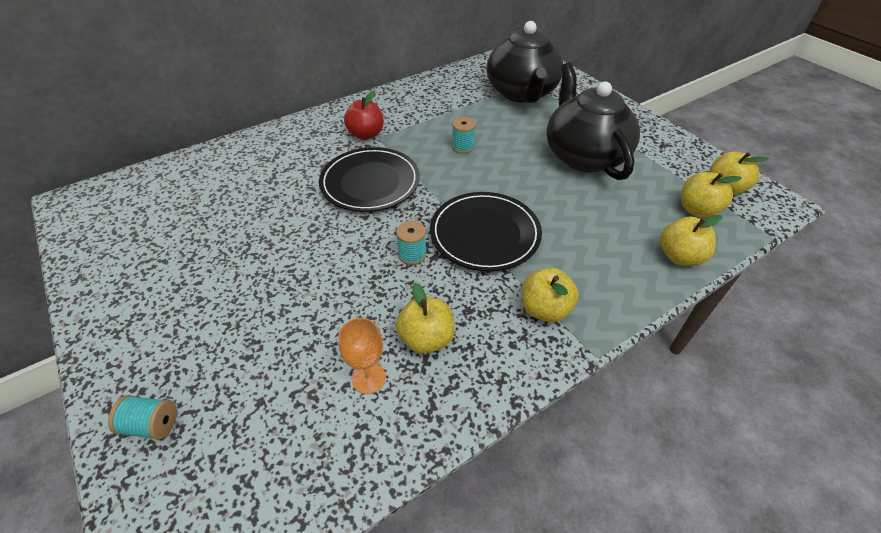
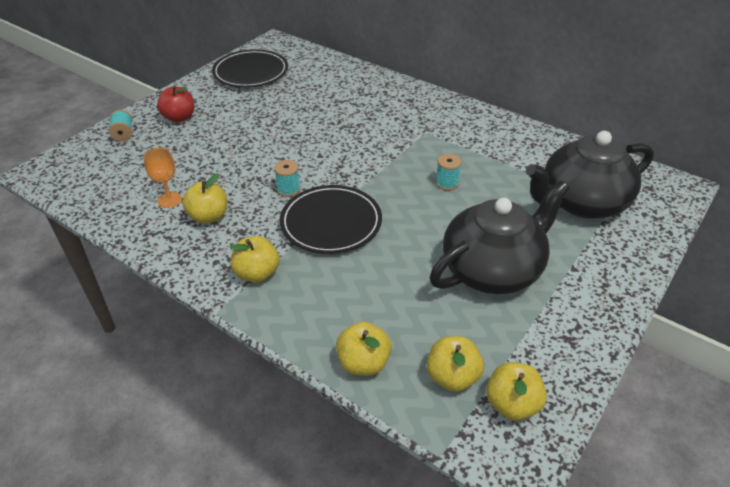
camera: 70 degrees right, 5 degrees down
black plate [319,147,420,212] -> black plate moved to [212,49,288,87]
red apple [344,91,384,140] -> red apple moved to [157,86,194,123]

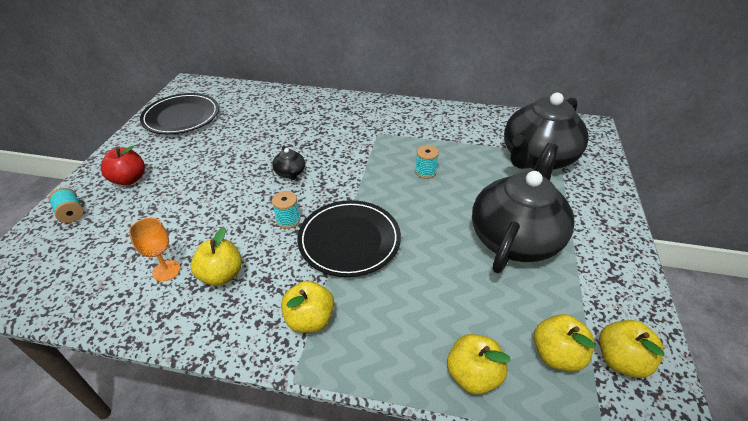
camera: 25 degrees left, 0 degrees up
none -> black teapot [272,145,305,180]

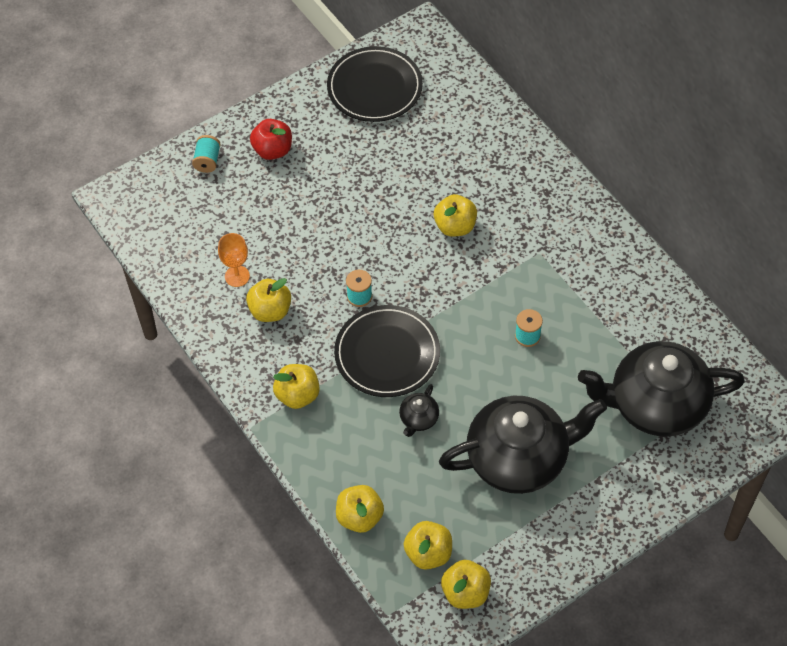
camera: 45 degrees right, 15 degrees up
black teapot [272,145,305,180] -> black teapot moved to [399,384,439,437]
none -> yellow apple [434,194,477,237]

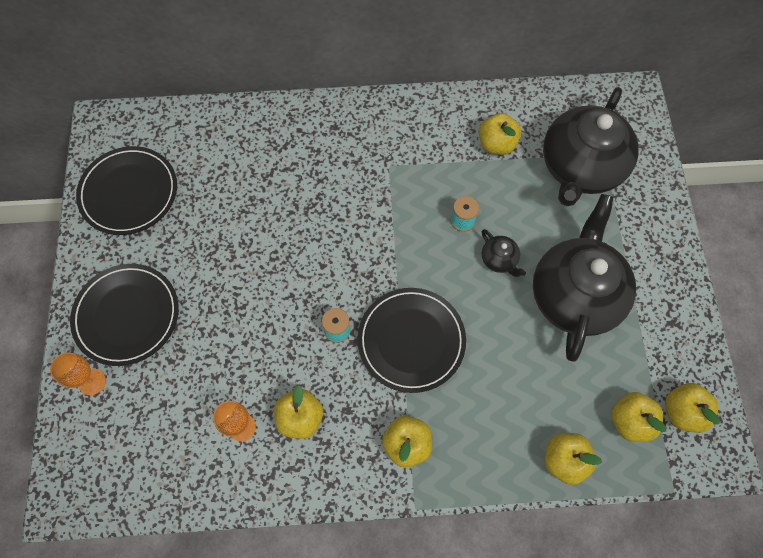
camera: 60 degrees left, 10 degrees up
turquoise spool [192,135,221,173] -> orange goblet [50,352,106,395]
red apple [250,119,292,160] -> black plate [70,264,179,366]
black teapot [399,384,439,437] -> black teapot moved to [482,229,526,277]
yellow apple [434,194,477,237] -> yellow apple moved to [479,113,521,155]

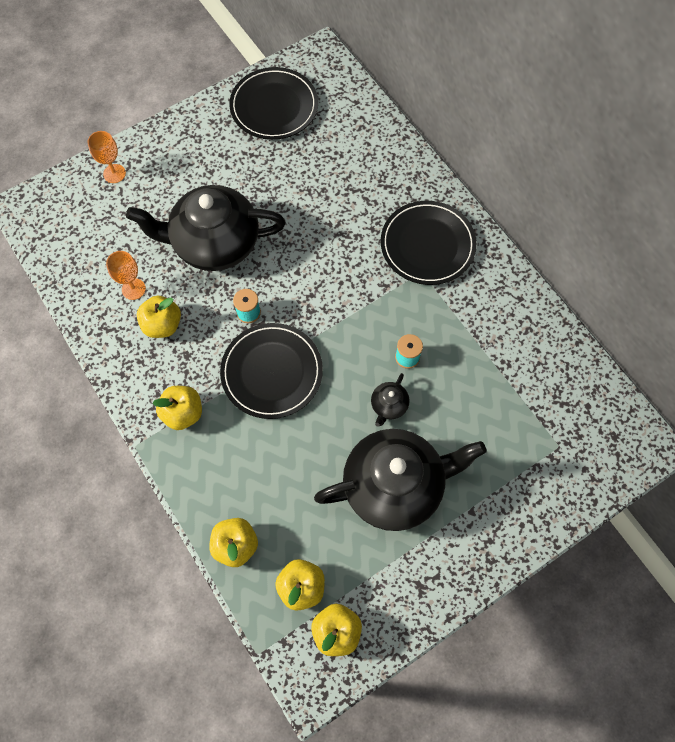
camera: 60 degrees right, 0 degrees up
black plate [70,264,179,366] -> black plate moved to [381,201,477,285]
yellow apple [479,113,521,155] -> none
black teapot [543,87,638,206] -> black teapot moved to [126,185,286,271]

